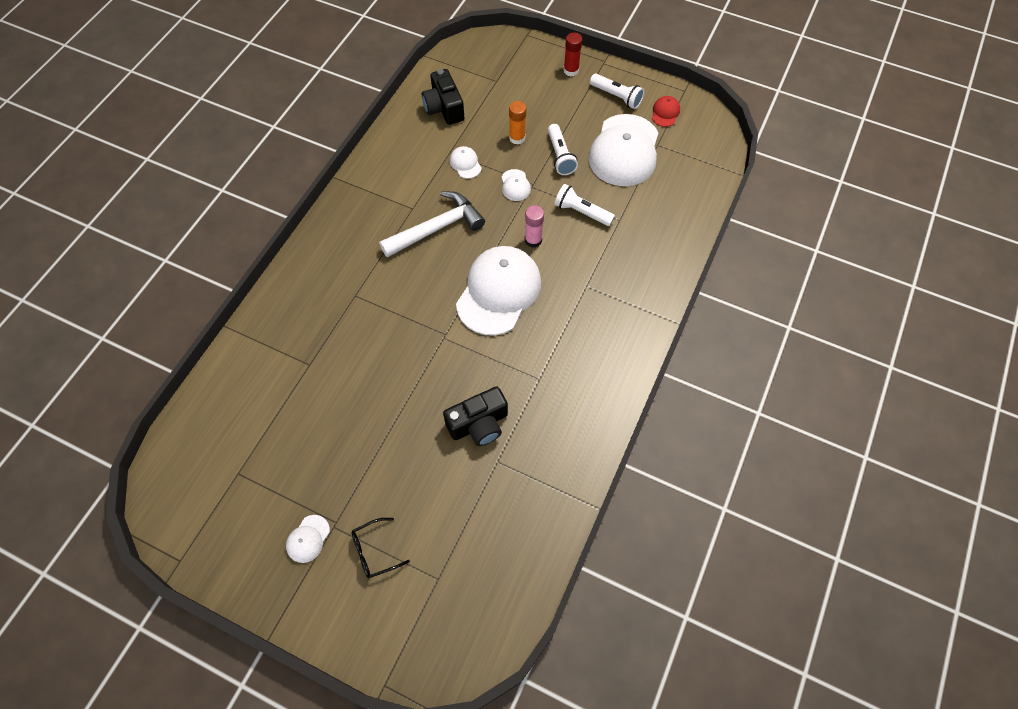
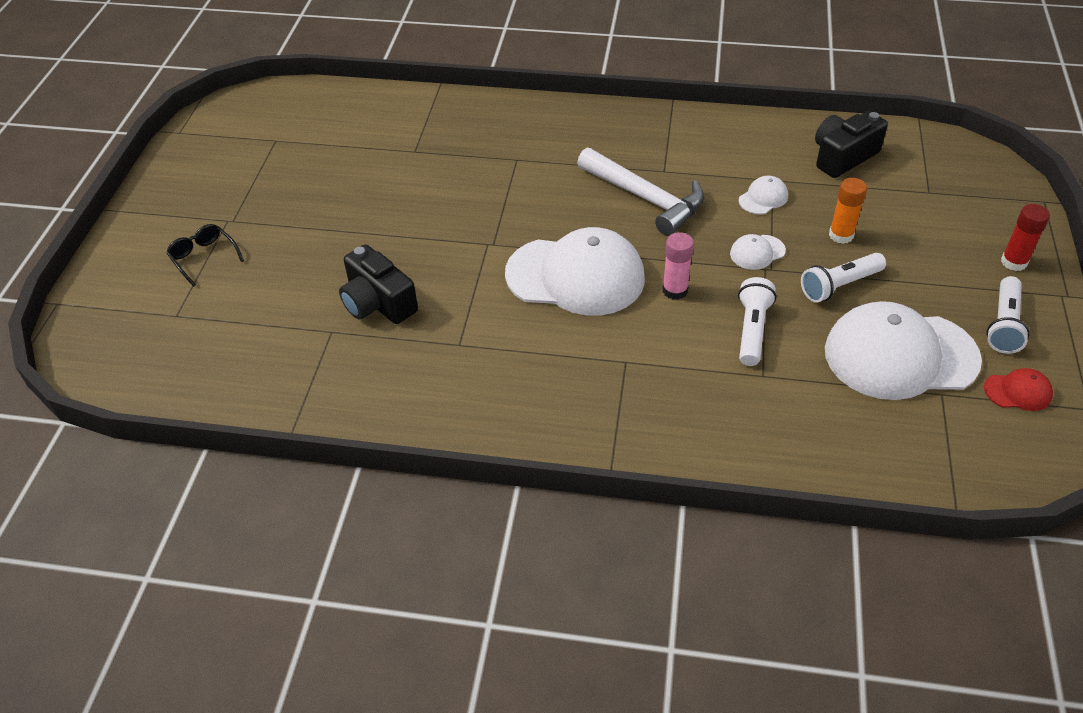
camera: 75 degrees right, 15 degrees down
white cap [286,515,330,563] -> none

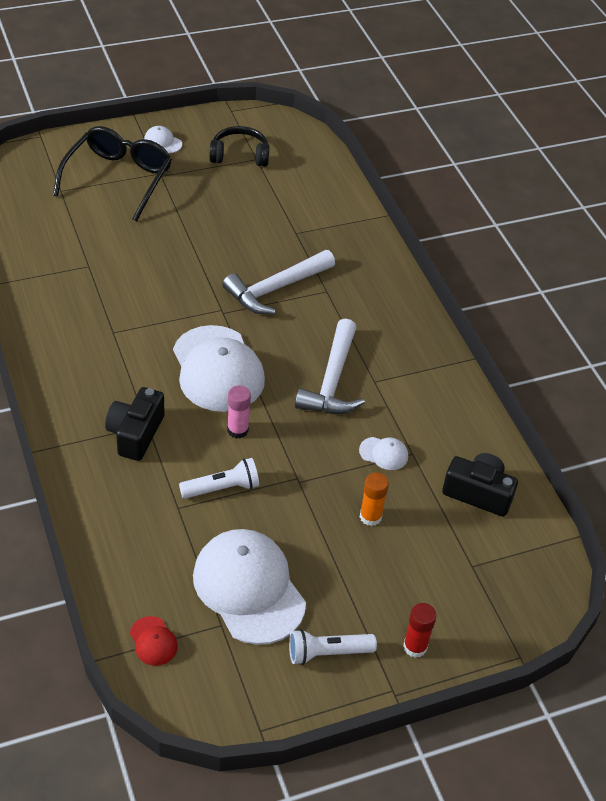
camera: 55 degrees right, 0 degrees up
black glasses [166,224,244,287] -> black glasses [53,126,172,221], size x2.21
black camera [339,244,418,324] -> black camera moved to [105,387,164,461]
white cap [730,234,786,270] -> white cap moved to [144,126,182,153]
white flashlight [801,253,886,303] -> none
red cap [984,368,1053,411] -> red cap moved to [130,616,178,666]
none -> black headphones [209,126,270,167]
none -> white hammer [222,250,335,314]

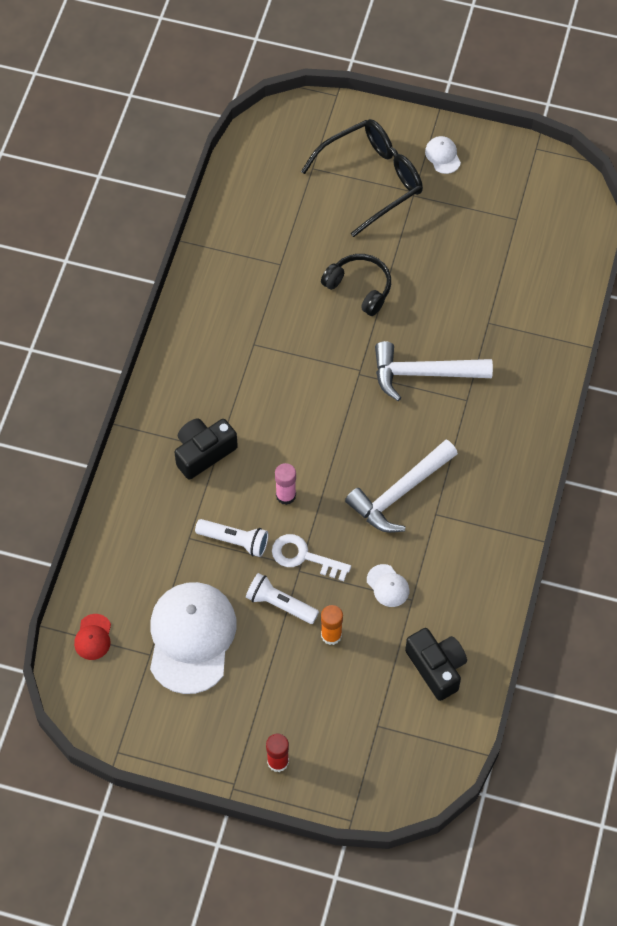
camera: 40 degrees right, 15 degrees up
white cap [173,325,265,412] -> none
black headphones [209,126,270,167] -> black headphones moved to [321,254,391,316]
white flashlight [289,629,377,665] -> white flashlight moved to [246,573,319,624]
none -> white key [272,534,351,581]

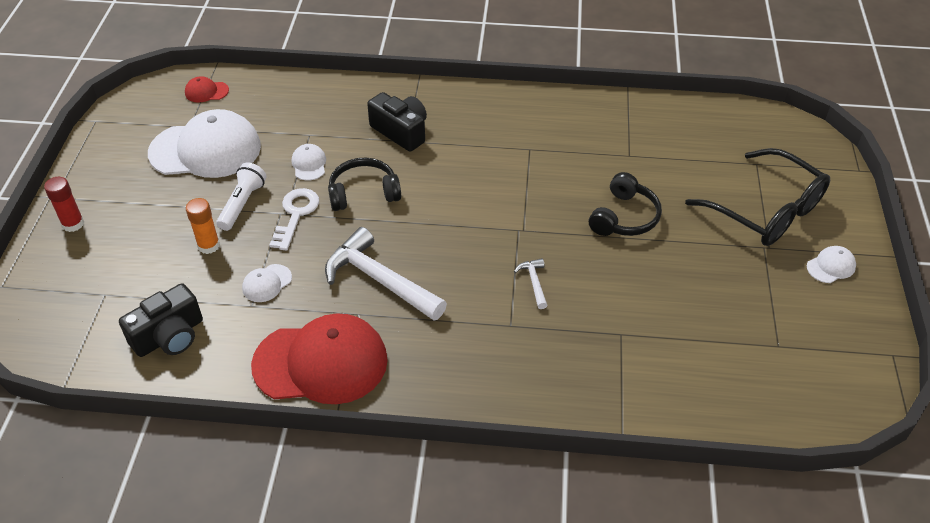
camera: 80 degrees right, 15 degrees down
white flashlight [195,519,268,557] -> white cap [292,144,326,181]
pink glue stick [275,463,296,505] -> black headphones [328,157,401,211]
white hammer [375,341,493,401] -> white hammer [514,258,548,309], size x0.45
none -> red cap [251,313,388,404]

